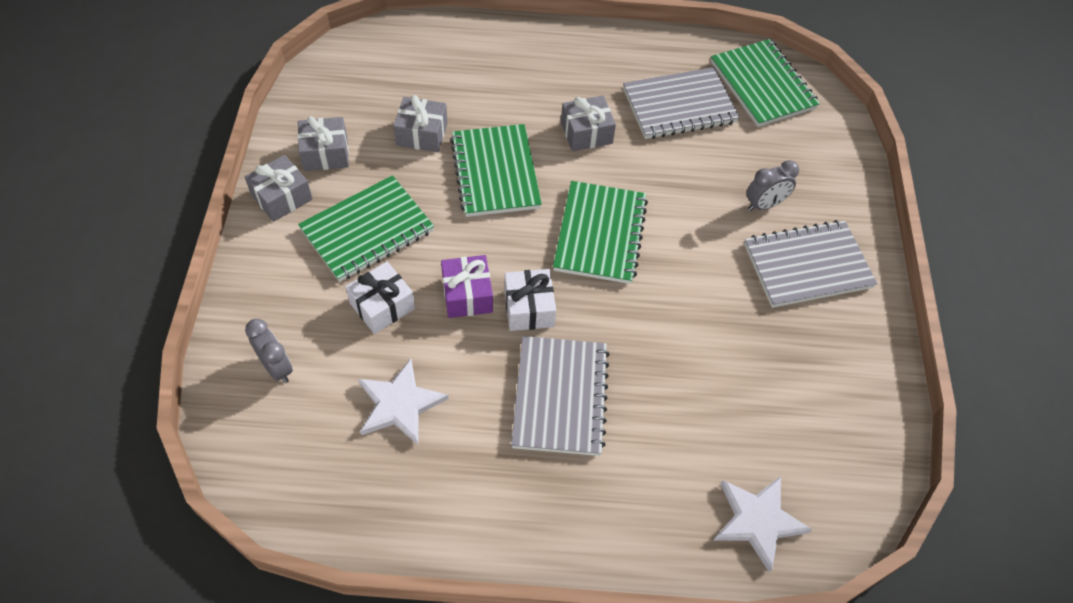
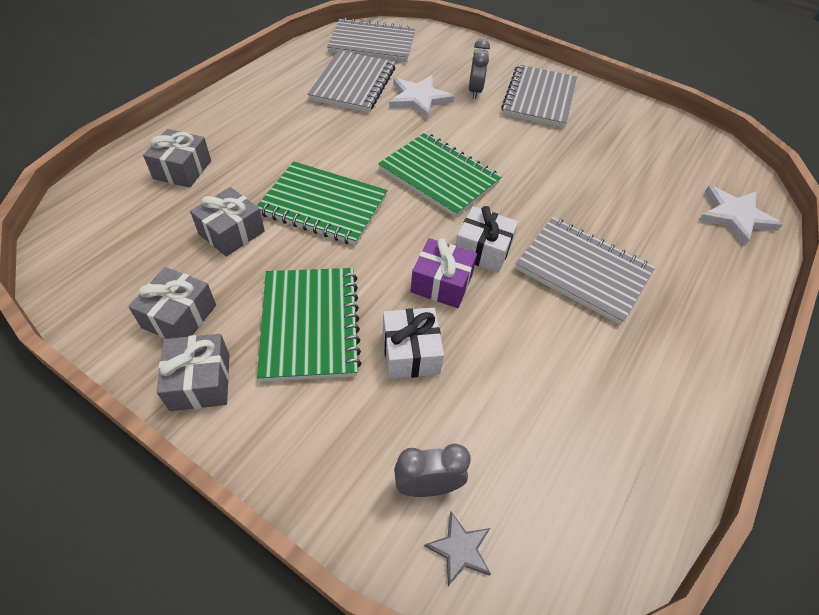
camera: 60 degrees left, 5 degrees down
white star [358,358,449,445] -> white star moved to [389,75,455,120]
grey gift [561,96,616,151] -> grey gift moved to [143,129,211,188]
green notebook [711,39,820,127] -> grey notebook [327,18,415,62]
none -> grey star [424,512,491,586]

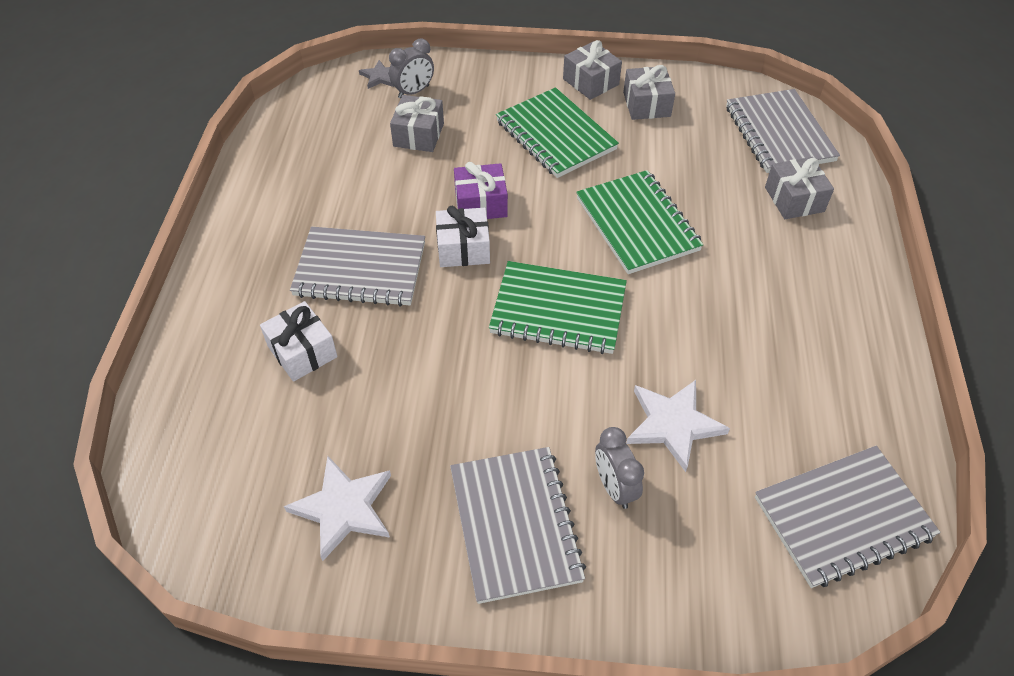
camera: 155 degrees right, 0 degrees up
grey gift [190,187,265,257] -> grey gift moved to [390,95,444,152]
green notebook [257,162,388,245] -> green notebook turned 75 degrees clockwise [576,170,703,274]
grey notebook [308,50,395,113] -> grey notebook moved to [726,89,840,173]
white gift [383,308,444,379] -> white gift moved to [260,301,338,382]
white star [698,186,783,246] -> white star moved to [284,456,391,561]

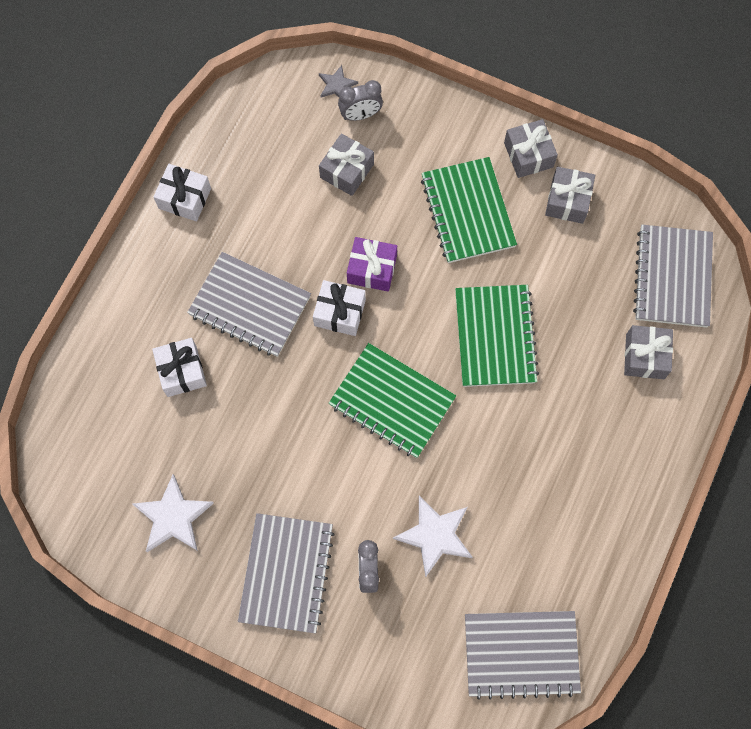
camera: 20 degrees right, 20 degrees up
none -> white gift [153,164,211,221]

